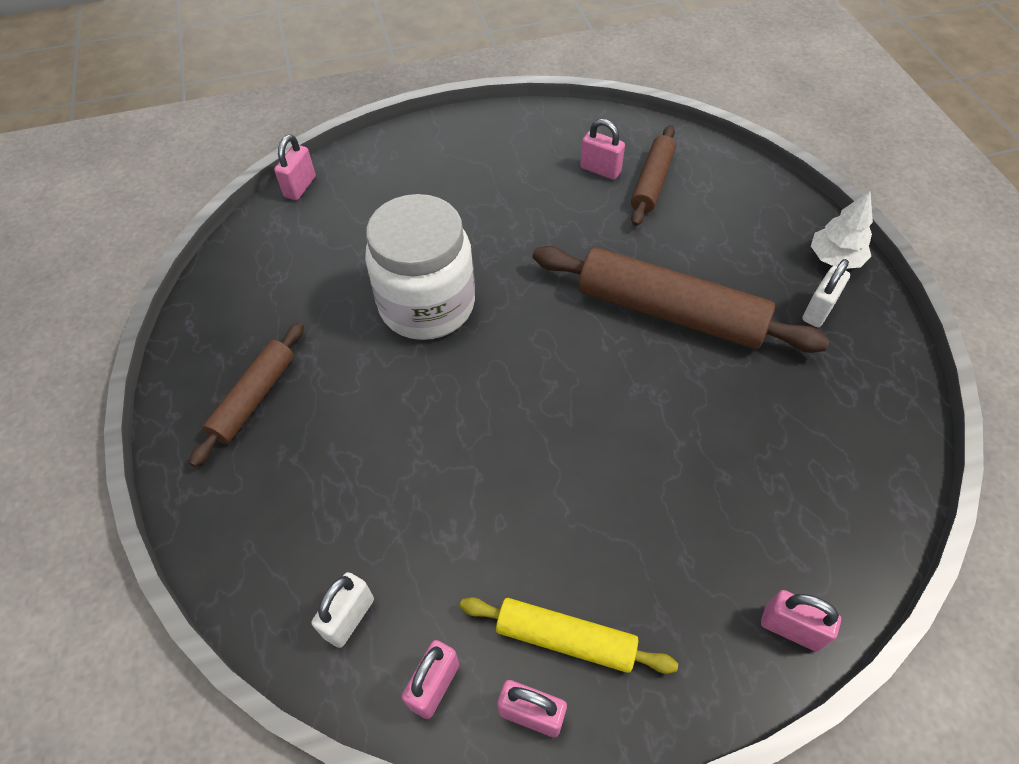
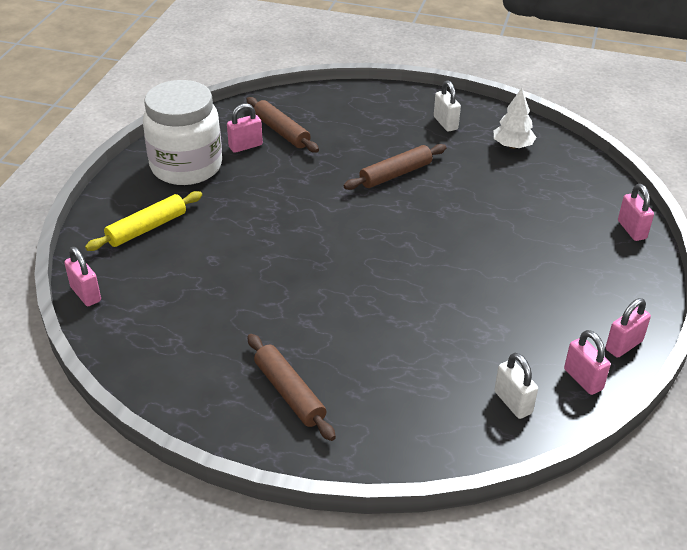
camera: 60 degrees left, 15 degrees down
white jar [365,194,475,340] -> white jar moved to [143,80,222,185]
yellow rolling pin [460,597,678,674] -> yellow rolling pin moved to [85,191,202,251]
brown rolling pin [533,246,829,353] -> brown rolling pin [344,144,446,190], size x0.57
pink padlock [761,590,841,651] -> pink padlock turned 75 degrees counterclockwise [618,184,654,241]
white tree [811,191,873,269] -> white tree moved to [494,88,536,149]

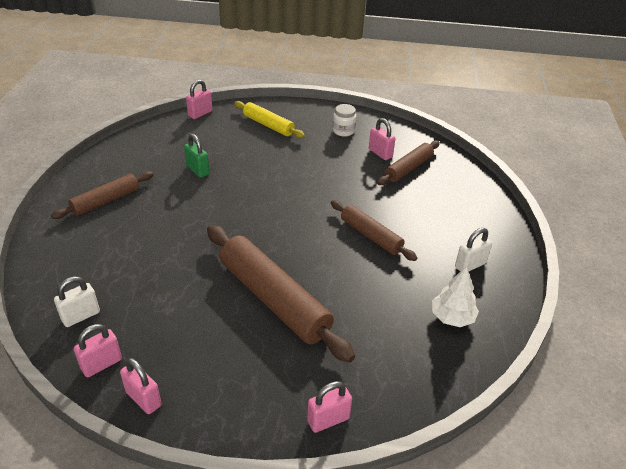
camera: 80 degrees right, 0 degrees up
white jar [143,80,222,185] -> white jar [333,104,356,137], size x0.42
none -> green padlock [184,134,210,178]
none -> brown rolling pin [207,225,355,363]

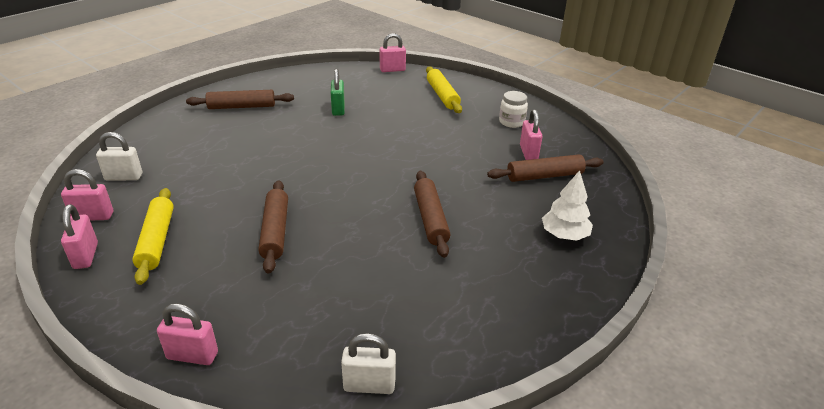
camera: 35 degrees right, 5 degrees down
brown rolling pin [207,225,355,363] -> brown rolling pin [258,180,288,274], size x0.57
white tree [432,266,479,327] -> white tree moved to [542,170,593,241]
white padlock [455,228,492,272] -> white padlock moved to [341,333,396,394]
none -> yellow rolling pin [132,188,174,285]

